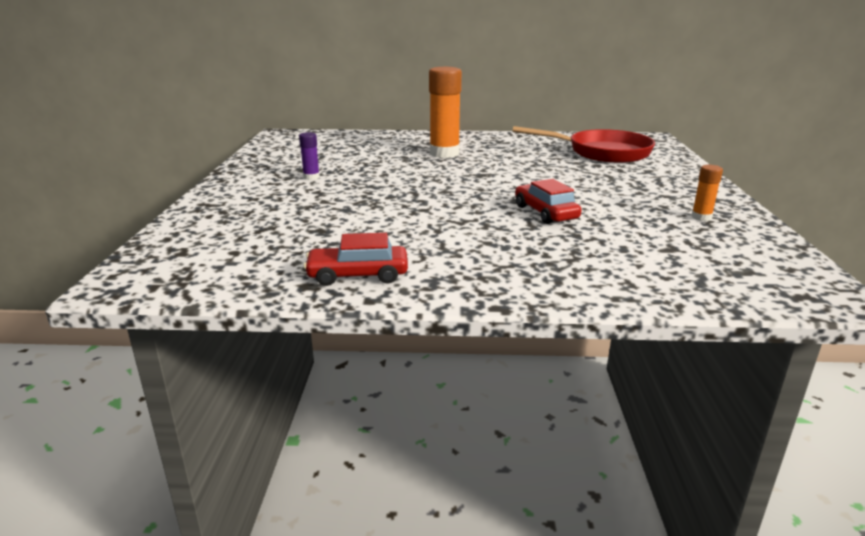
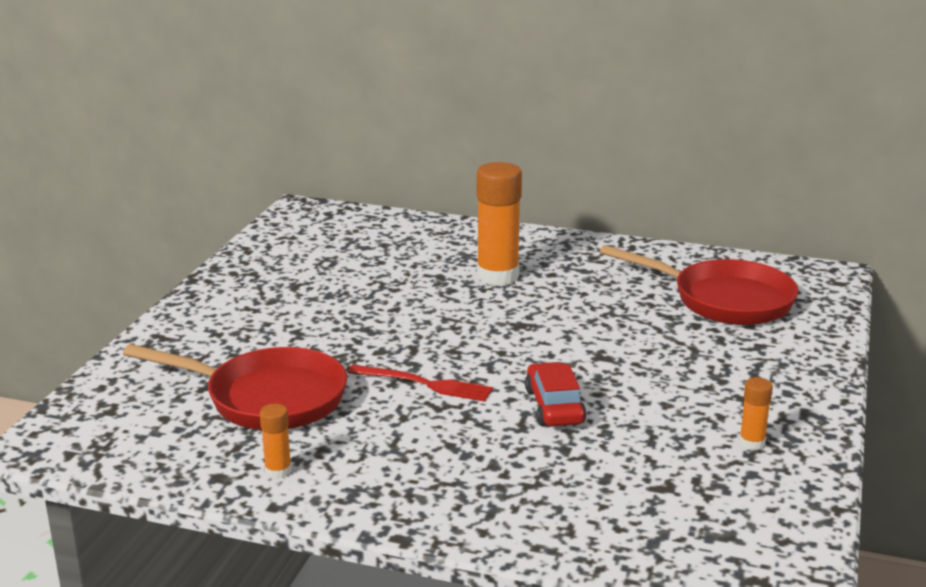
camera: 15 degrees right, 0 degrees up
purple glue stick [299,132,320,180] -> none
red car [304,233,408,286] -> orange glue stick [260,404,292,479]
none -> red pan [123,344,347,430]
none -> red fork [348,365,493,402]

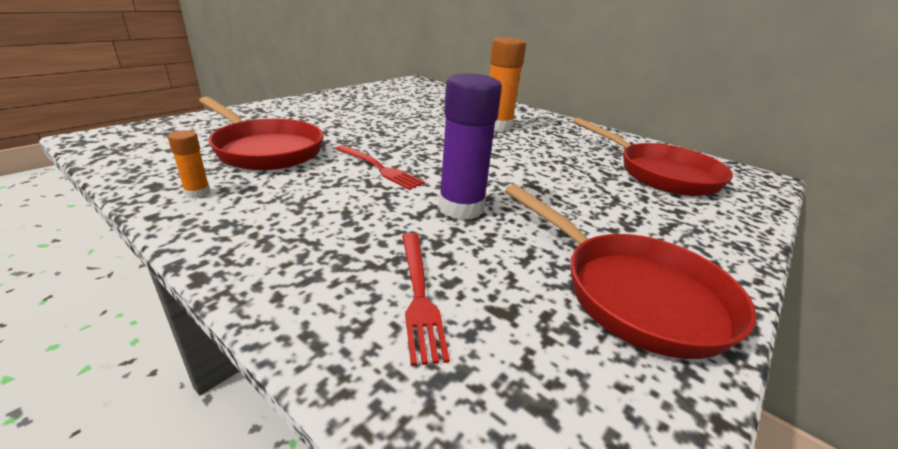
camera: 20 degrees right, 5 degrees up
red car [525,362,586,427] -> purple glue stick [438,73,502,220]
orange glue stick [739,377,773,450] -> red pan [505,185,757,359]
none -> red fork [402,233,450,366]

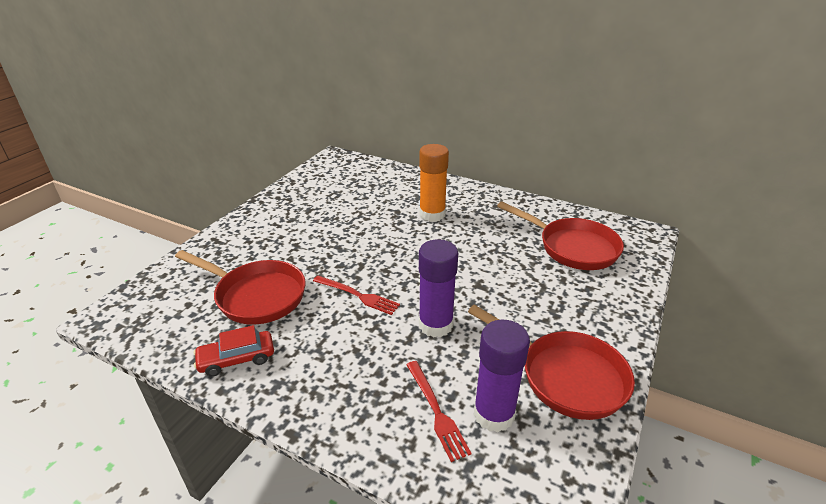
camera: 10 degrees left, 5 degrees up
orange glue stick [168,130,211,198] -> red car [194,325,274,377]
none -> purple glue stick [474,320,530,432]

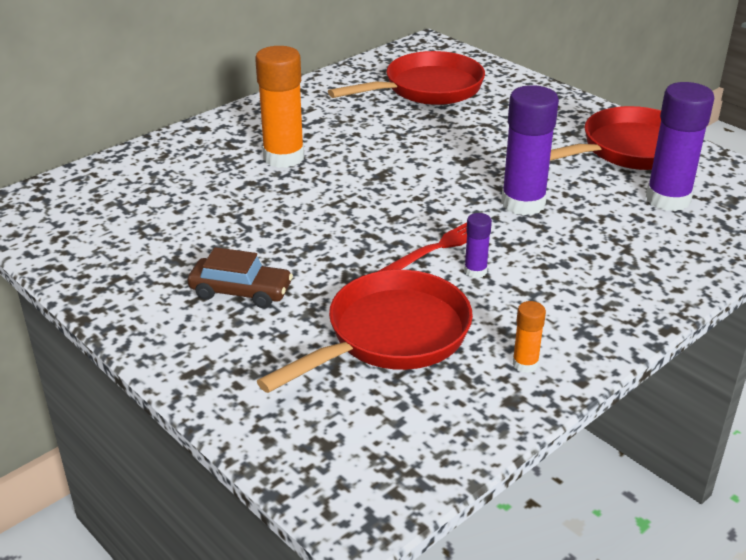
camera: 70 degrees left, 0 degrees up
red car [194,325,274,377] -> orange glue stick [513,301,546,373]
red fork [406,361,472,462] -> none
none -> brown car [187,247,293,308]
none -> purple glue stick [464,213,492,278]

